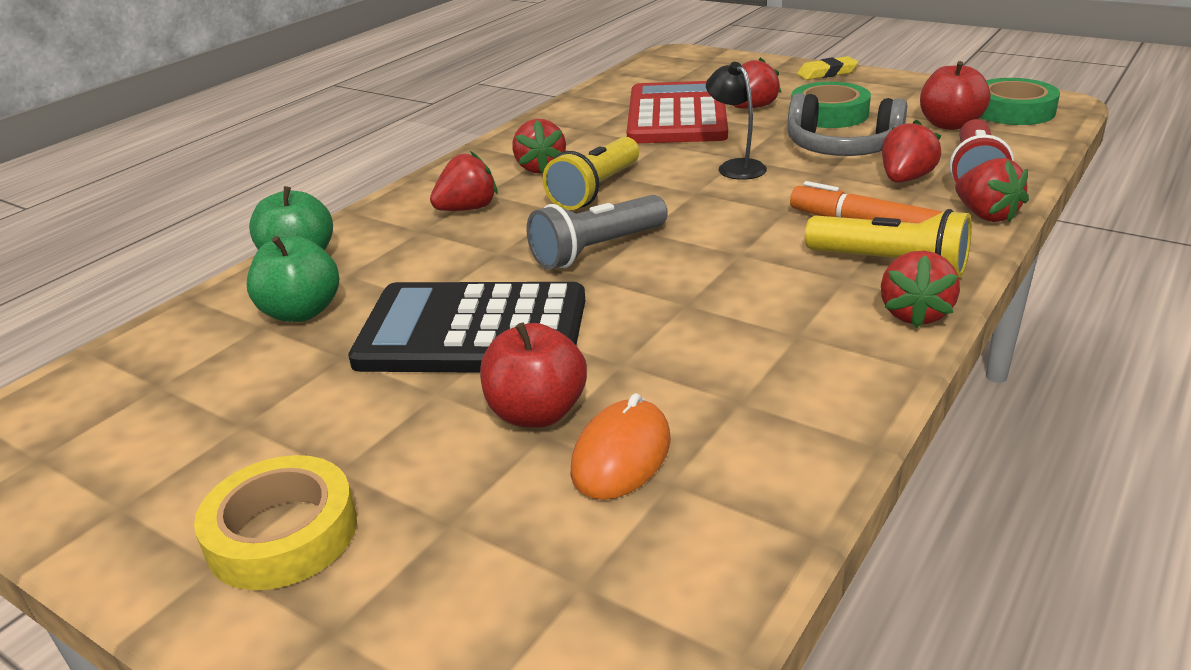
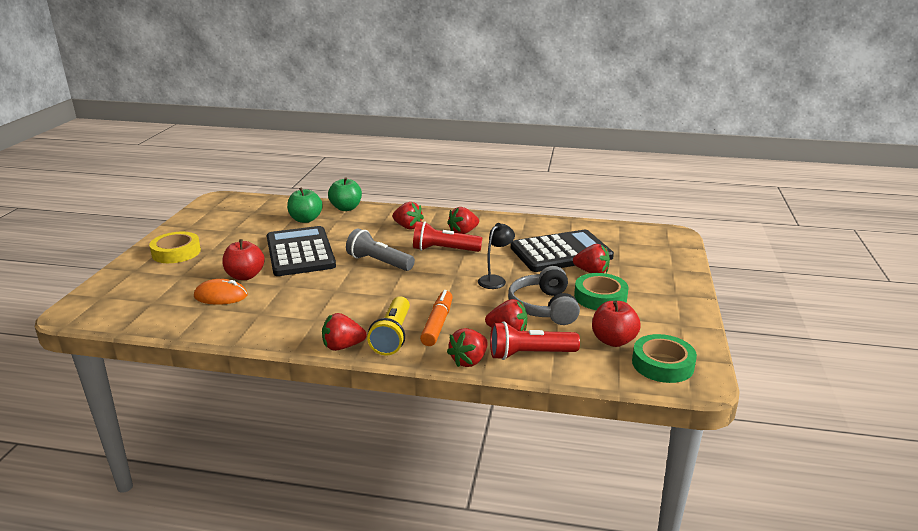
camera: 65 degrees right, 5 degrees down
yellow flashlight [543,137,639,210] -> red flashlight [413,221,482,252]
red calculator [627,81,728,143] -> black calculator [511,230,614,272]
yellow eraser [797,56,858,80] -> none

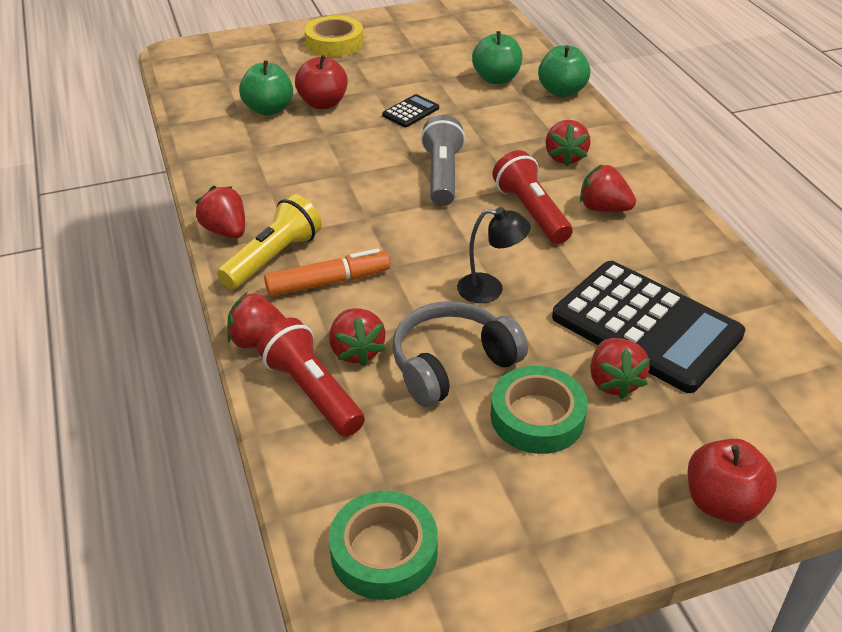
camera: 60 degrees right, 15 degrees up
orange mouse [194,279,248,305] -> green apple [239,60,293,116]
black calculator [267,226,336,276] -> black calculator [382,94,439,127], size x0.41
yellow flashlight [367,296,410,355] -> yellow flashlight turned 150 degrees clockwise [217,194,322,289]
red apple [592,300,641,347] -> red apple moved to [688,439,777,523]

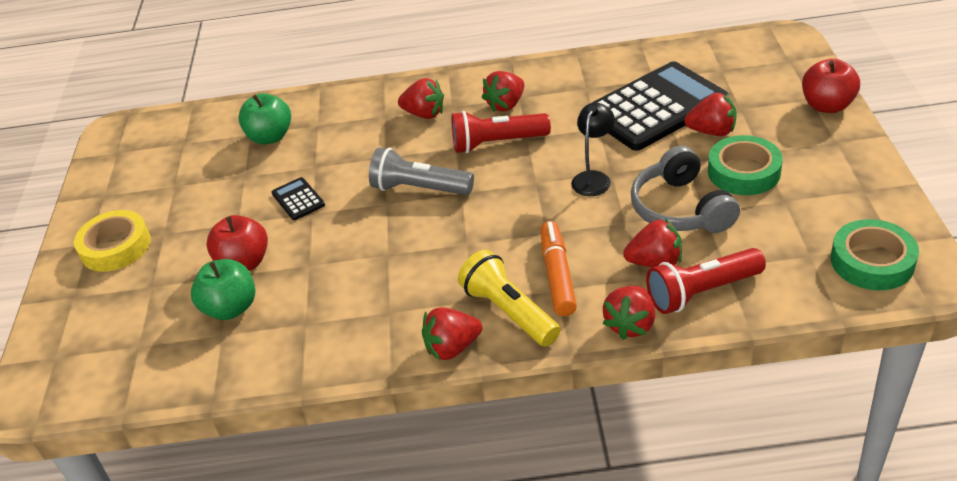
camera: 70 degrees left, 0 degrees up
green apple [538,45,591,97] -> none

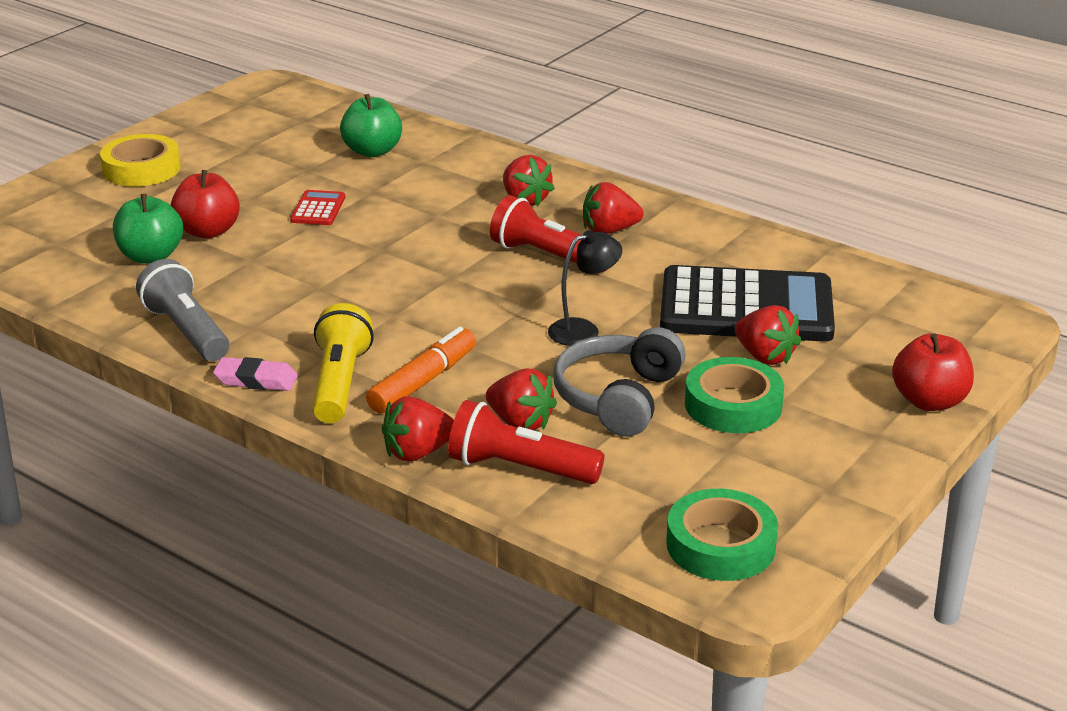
camera: 35 degrees right, 10 degrees down
black calculator [272,177,325,220] -> red calculator [290,190,345,225]
grey flashlight [369,148,474,195] -> grey flashlight moved to [136,259,229,361]
red strawberry [422,307,482,360] -> pink eraser [213,357,298,391]

